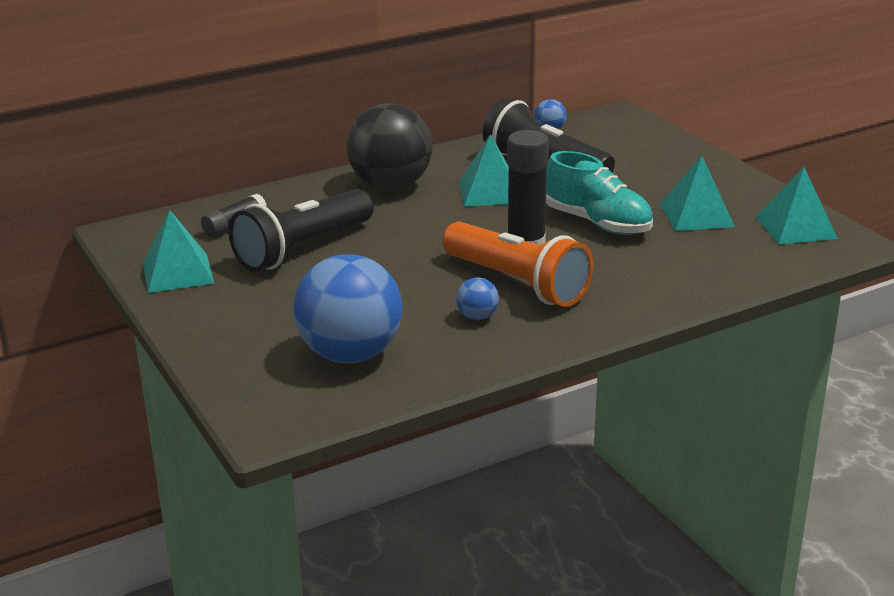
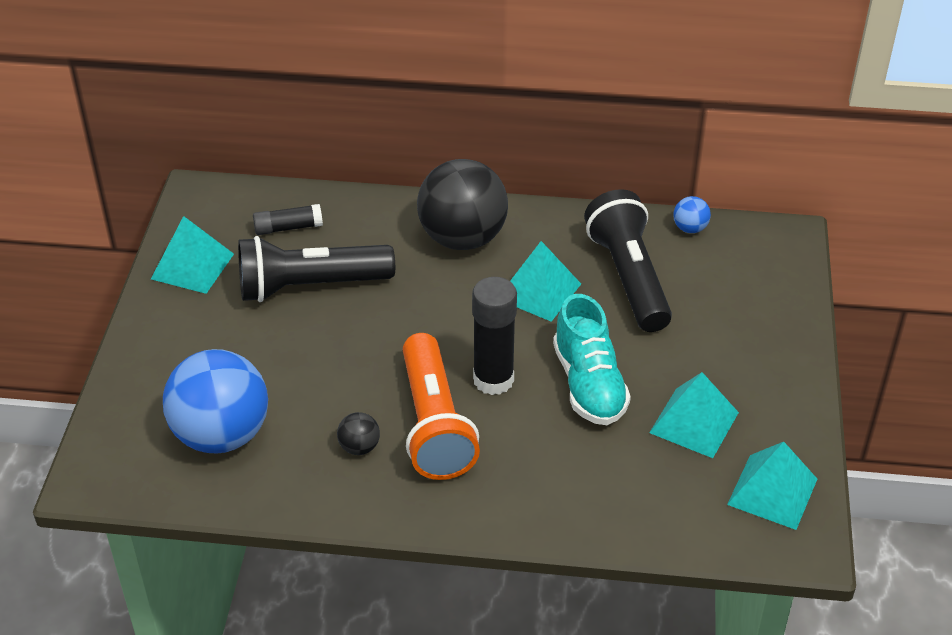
camera: 35 degrees right, 15 degrees up
blue ball [456,278,499,320] -> black ball [337,412,380,455]

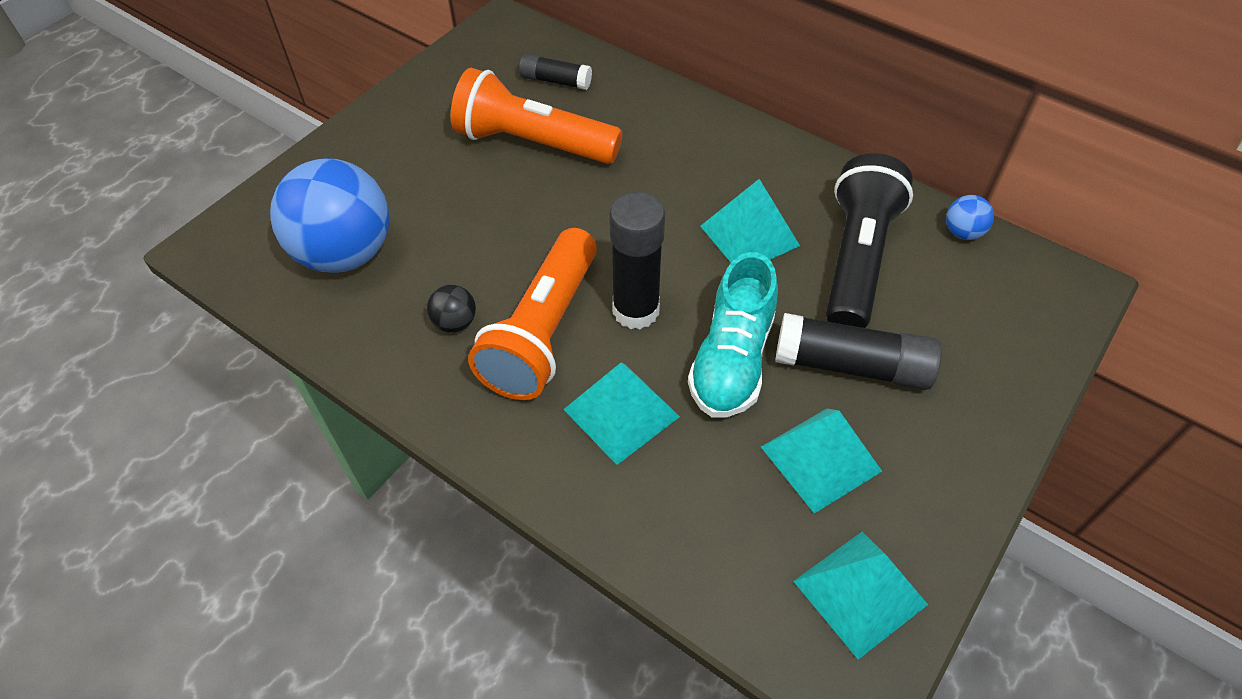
camera: 30 degrees right, 10 degrees up
turquoise pyramid [151,216,234,294] -> turquoise pyramid moved to [563,362,680,465]
black flashlight [238,236,395,302] -> orange flashlight [451,68,622,164]
black ball [417,159,508,250] -> none
none -> black glue stick [775,313,942,390]

